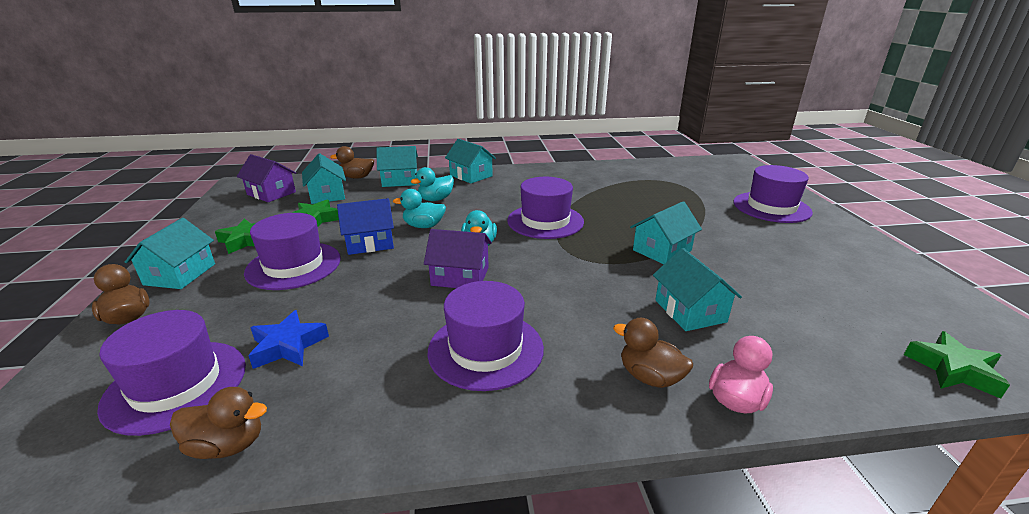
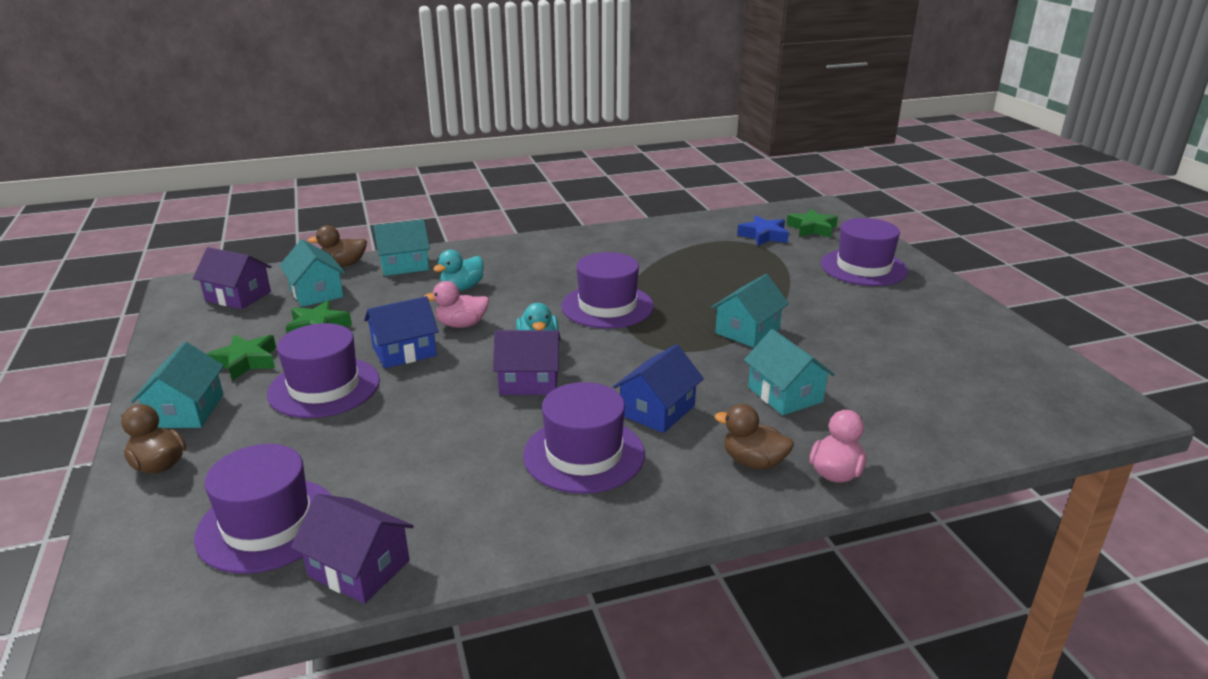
camera: 10 degrees left, 0 degrees up
brown duck [170,387,267,459] -> purple house [291,494,414,604]
blue star [248,310,329,369] -> blue star moved to [737,215,789,246]
turquoise duck [393,189,446,228] -> pink duck [424,281,489,328]
turquoise house [445,139,496,183] -> none
green star [904,331,1010,399] -> green star moved to [787,209,838,238]
none -> blue house [613,344,704,433]

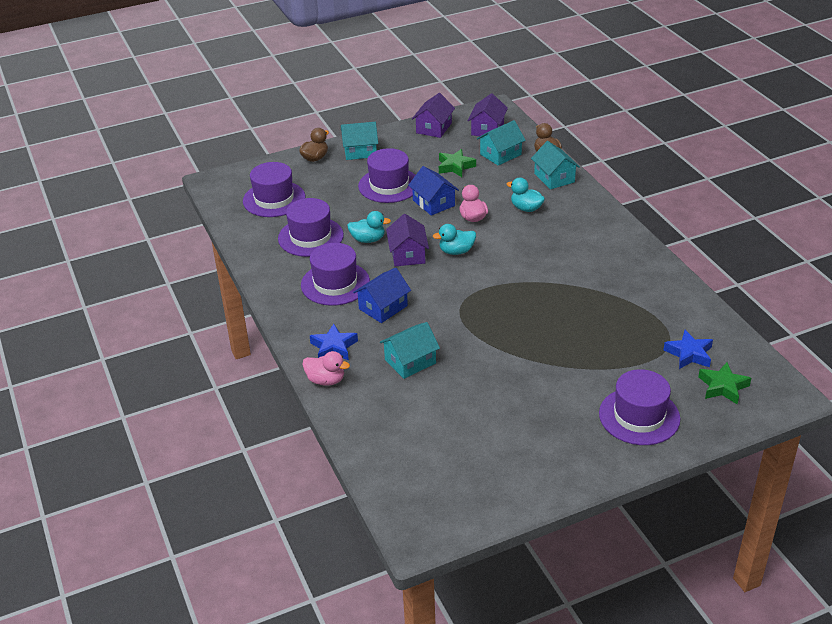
camera: 85 degrees right, 10 degrees up
green star [206,335,276,381] -> none
purple house [291,494,414,604] -> purple house moved to [412,93,455,138]
purple hat [561,252,654,329] -> purple hat moved to [278,198,344,257]
blue house [613,344,704,433] -> blue house turned 75 degrees counterclockwise [353,268,411,323]
turquoise house [711,274,789,347] -> none
brown duck [714,404,794,469] -> blue star [310,324,358,360]
none -> turquoise duck [347,211,391,243]

